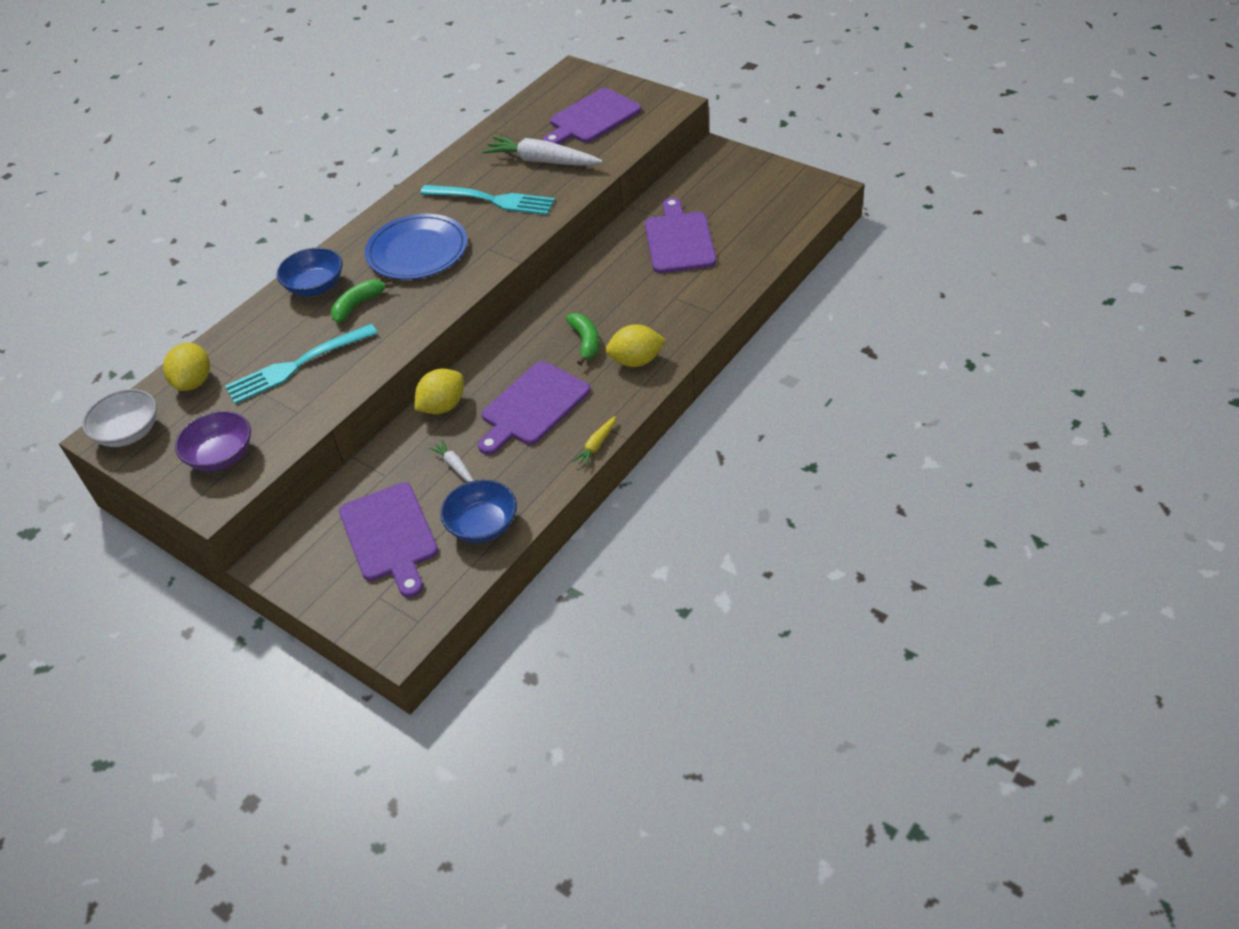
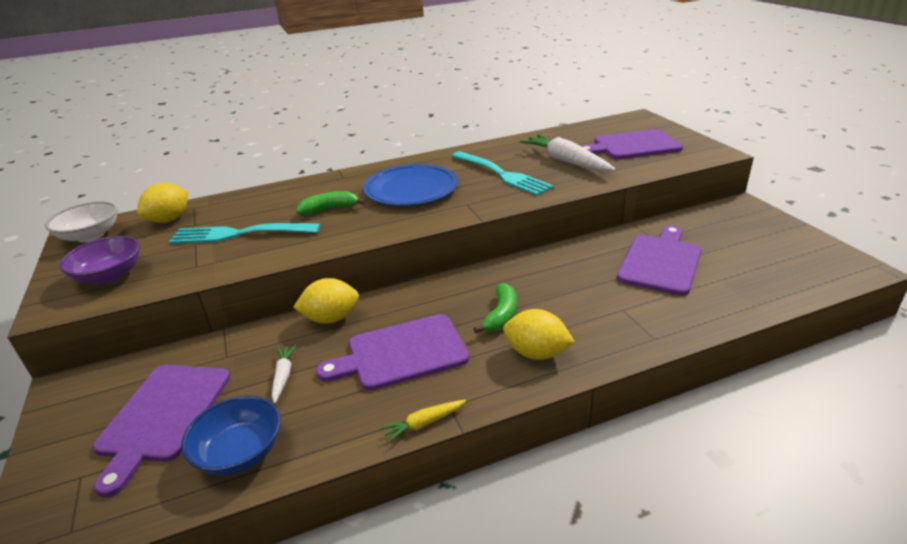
camera: 30 degrees right, 15 degrees down
blue bowl [277,248,343,296] -> none

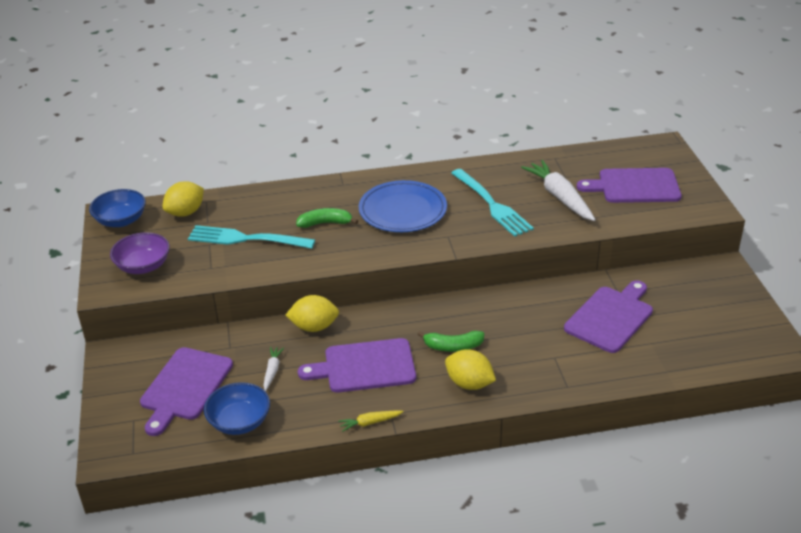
camera: 10 degrees right, 5 degrees up
white bowl [45,201,117,242] -> blue bowl [89,189,146,227]
green banana [473,283,517,333] -> green banana turned 60 degrees clockwise [417,331,484,352]

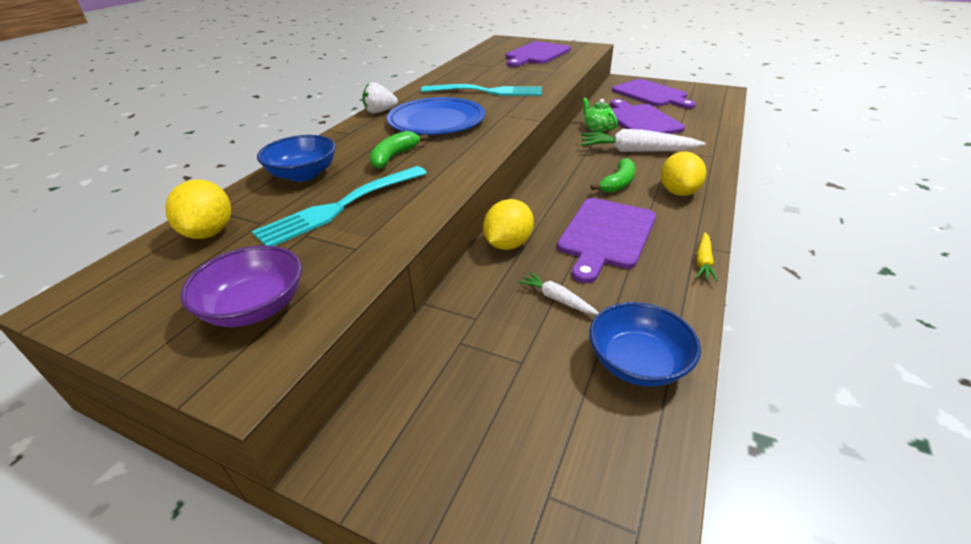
camera: 55 degrees left, 0 degrees up
blue bowl [89,189,146,227] -> blue bowl moved to [257,135,336,182]
purple cutting board [140,347,233,436] -> purple cutting board moved to [612,79,696,109]
yellow lemon [445,349,496,390] -> yellow lemon turned 60 degrees counterclockwise [661,151,706,196]
white carrot [521,160,596,221] -> white carrot moved to [581,129,706,152]
none -> white strawberry [362,82,398,114]
none -> green teapot [583,98,618,132]

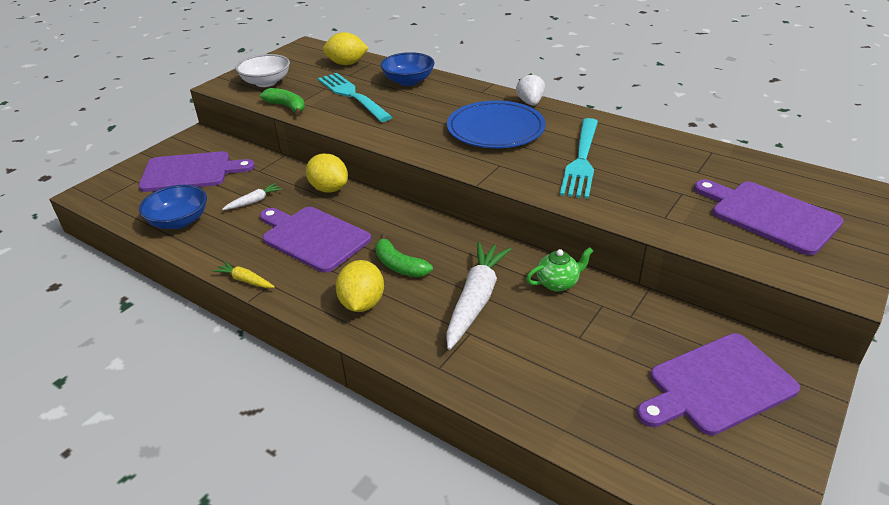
camera: 100 degrees right, 0 degrees up
purple bowl [180,245,302,327] -> white bowl [235,54,290,87]
green banana [369,131,428,169] -> green banana moved to [260,88,305,115]
purple cutting board [610,99,685,134] -> purple cutting board moved to [138,151,255,192]
yellow lemon [661,151,706,196] -> yellow lemon turned 75 degrees clockwise [336,260,384,312]

